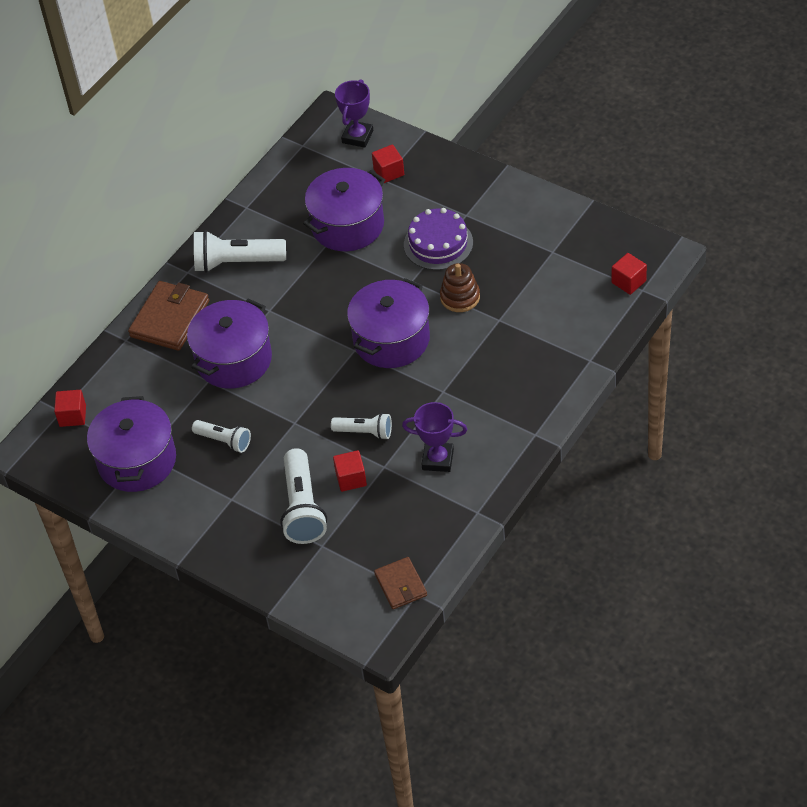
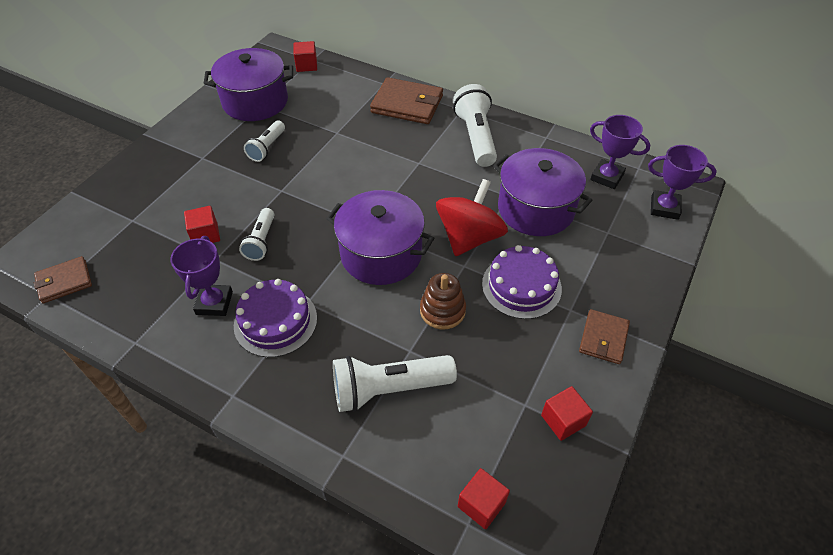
camera: 80 degrees right, 0 degrees up
purple pot [187,299,272,388] -> none
white flashlight [280,448,327,544] -> white flashlight moved to [333,355,457,412]
red cube [372,144,404,183] -> red cube moved to [541,386,593,441]
none -> purple cake [234,279,317,357]
none -> red spinning top [436,179,508,256]
none -> brown wallet [579,309,630,364]
none -> purple trophy [590,115,650,189]

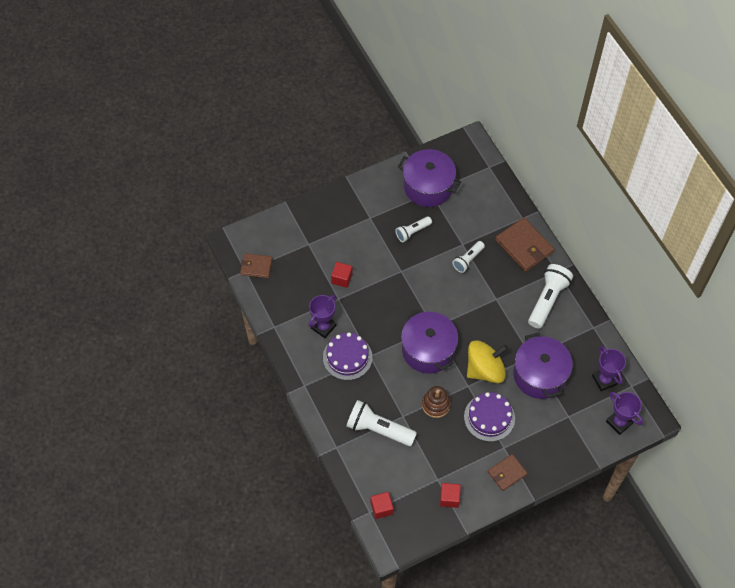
camera: 35 degrees right, 10 degrees up
white flashlight [239,208,274,261] -> white flashlight moved to [452,241,485,273]
red cube [294,41,317,72] -> none
red spinning top [436,179,508,256] -> yellow spinning top [467,340,508,383]

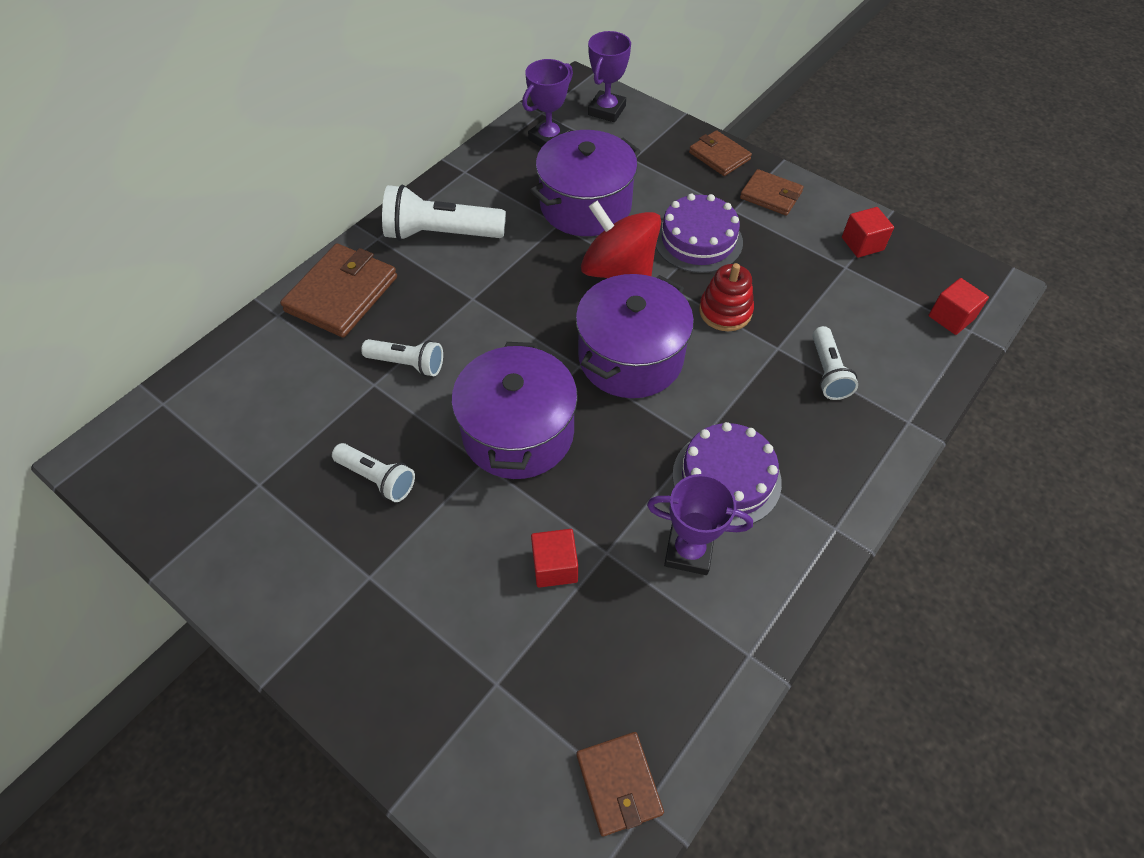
camera: 115 degrees left, 5 degrees down
white flashlight [346,400,417,446] -> white flashlight [812,326,858,400], size x0.60
purple pot [398,149,461,207] -> purple pot moved to [451,342,578,479]
brown stacking toy [422,386,451,418] -> red stacking toy [699,263,754,331]
yellow spinning top [467,340,508,383] -> red spinning top [581,201,661,278]
none -> brown wallet [689,130,752,176]

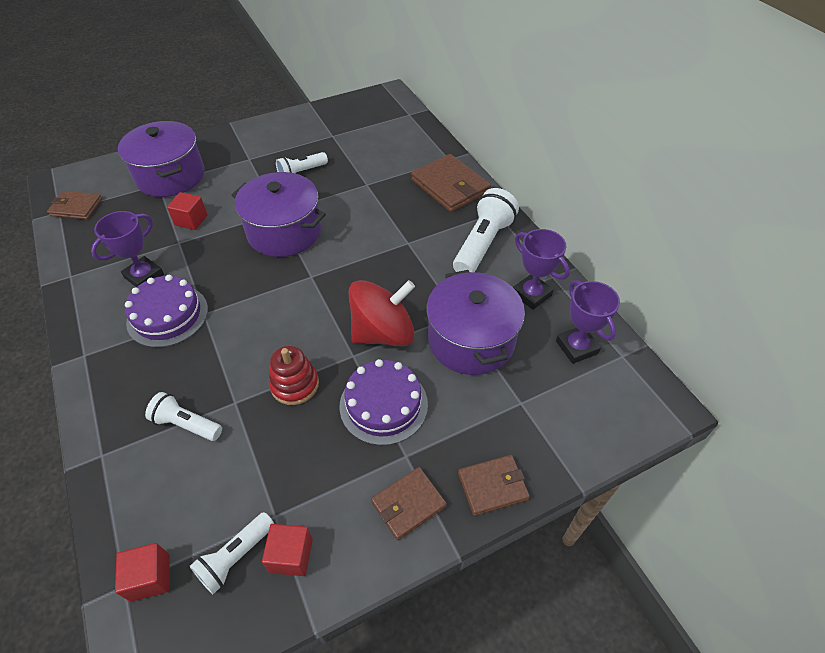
camera: 115 degrees right, 5 degrees down
white flashlight [361,339,443,376] -> white flashlight moved to [189,512,274,594]
purple pot [576,274,694,398] -> purple pot moved to [118,121,204,197]
purple trophy [588,31,631,122] -> purple trophy moved to [513,229,570,310]

